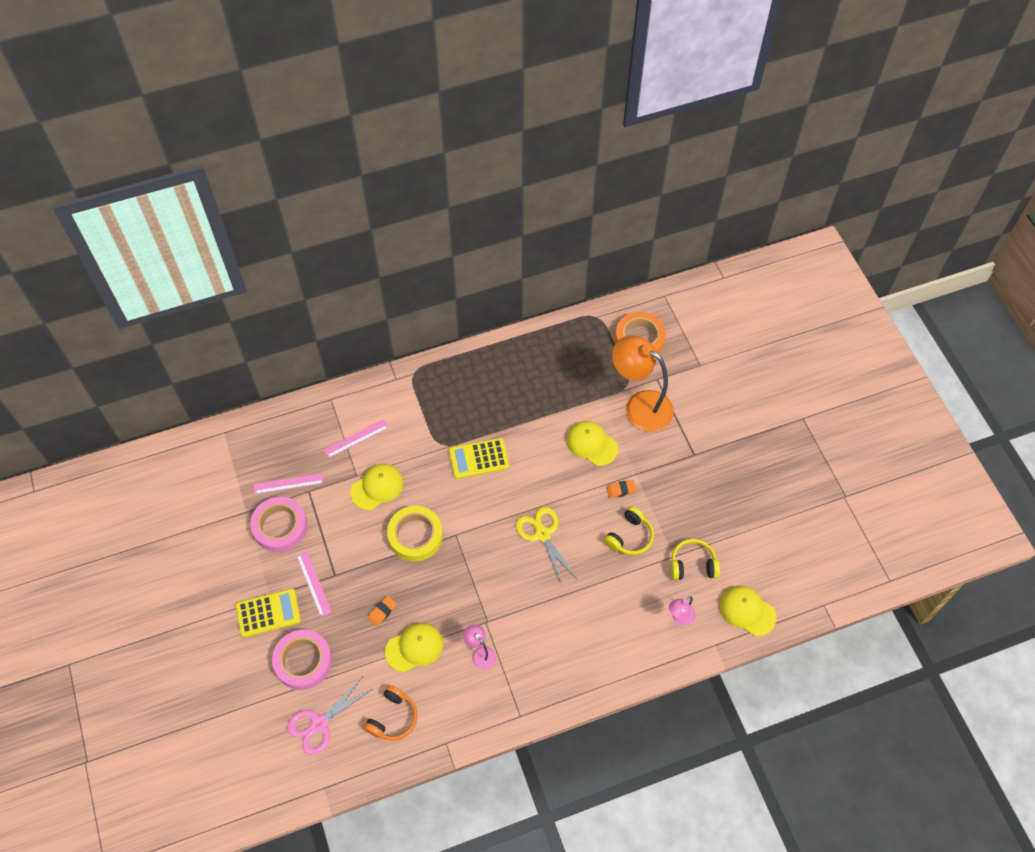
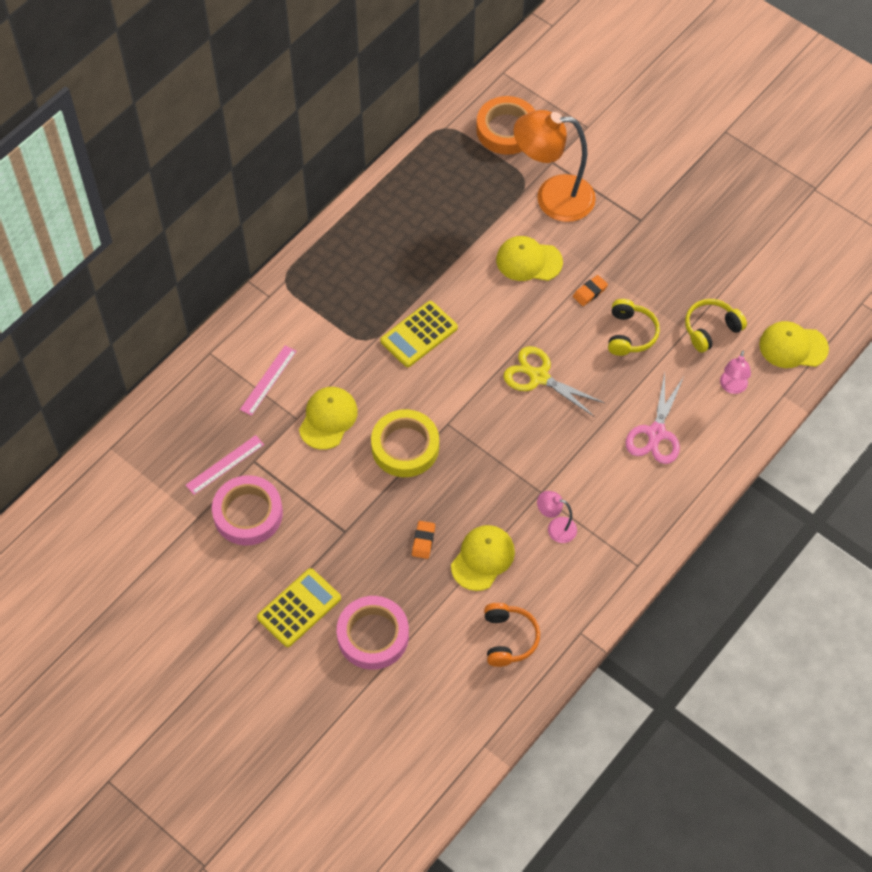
camera: 30 degrees left, 0 degrees up
pink scissors [287,676,374,755] -> pink scissors moved to [625,373,684,464]
pink ruler [296,551,332,617] -> none

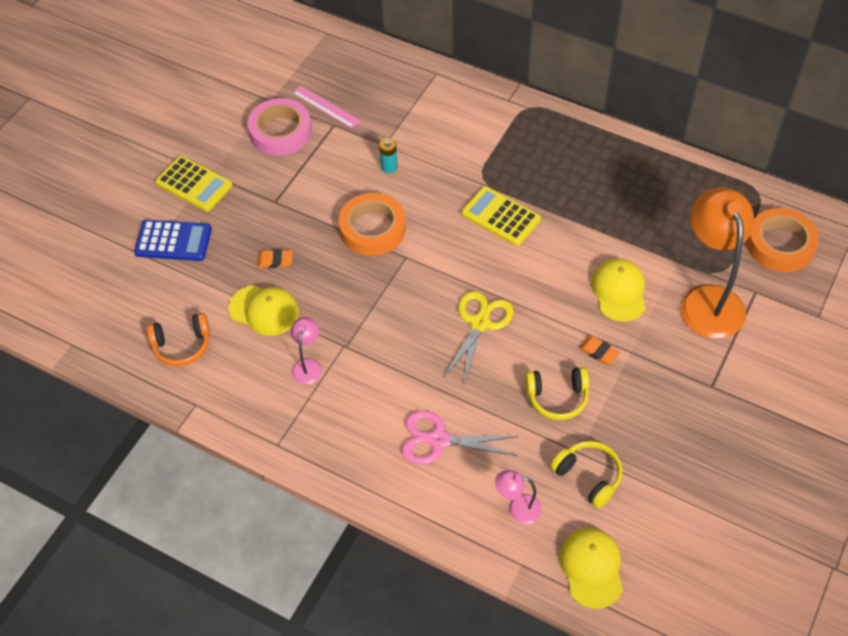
camera: 80 degrees right, 5 degrees down
pink ruler [240,345,297,416] -> none
yellow cap [299,387,358,450] -> turquoise battery [379,138,398,173]
pink tape [337,596,409,670] -> blue calculator [134,220,212,261]
yellow tape [371,409,439,477] -> orange tape [339,193,406,256]

